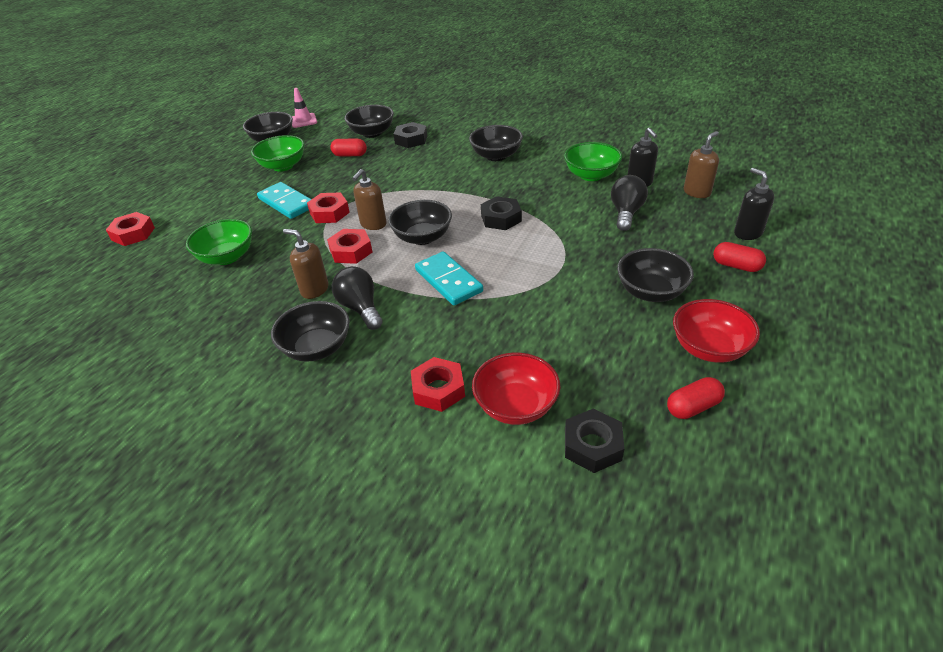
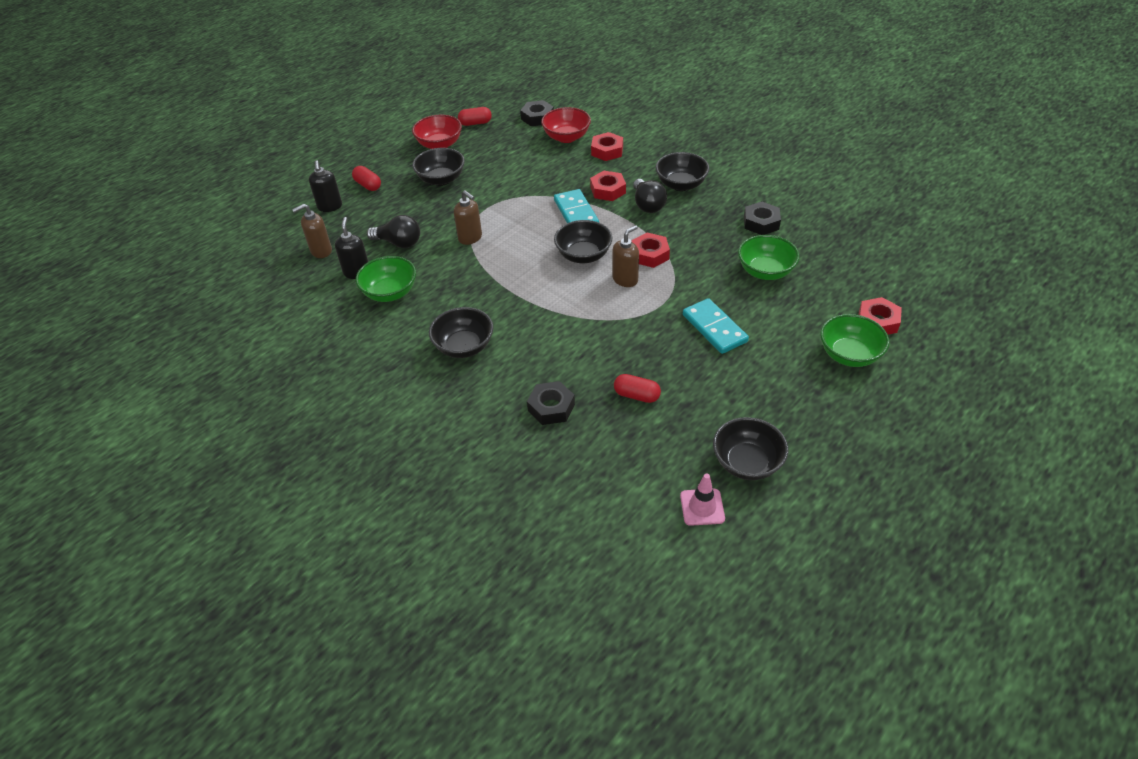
camera: 165 degrees left, 5 degrees up
green bowl [251,135,305,172] -> green bowl moved to [820,314,890,367]
brown soap dispenser [283,229,329,299] -> brown soap dispenser moved to [454,190,482,245]
red nut [307,192,350,223] -> red nut moved to [590,171,626,201]
black bowl [345,105,394,138] -> none
black nut [481,196,522,230] -> black nut moved to [744,202,781,235]
black light bulb [611,175,648,231] -> black light bulb turned 105 degrees counterclockwise [367,215,420,248]

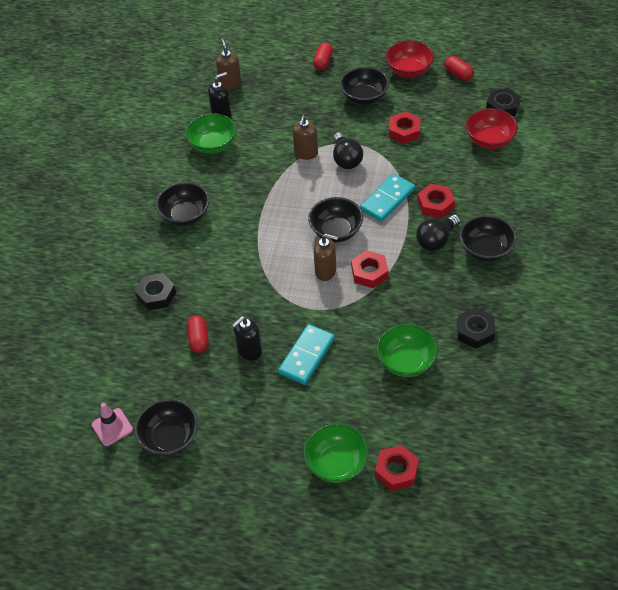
camera: 60 degrees right, 5 degrees up
brown soap dispenser [292,204,332,258] -> brown soap dispenser turned 45 degrees clockwise [216,38,241,89]
black soap dispenser [309,160,342,212] -> black soap dispenser moved to [232,316,262,361]
black light bulb [367,215,420,248] -> black light bulb moved to [333,132,363,169]
red nut [591,132,623,161] -> red nut moved to [389,112,421,144]

